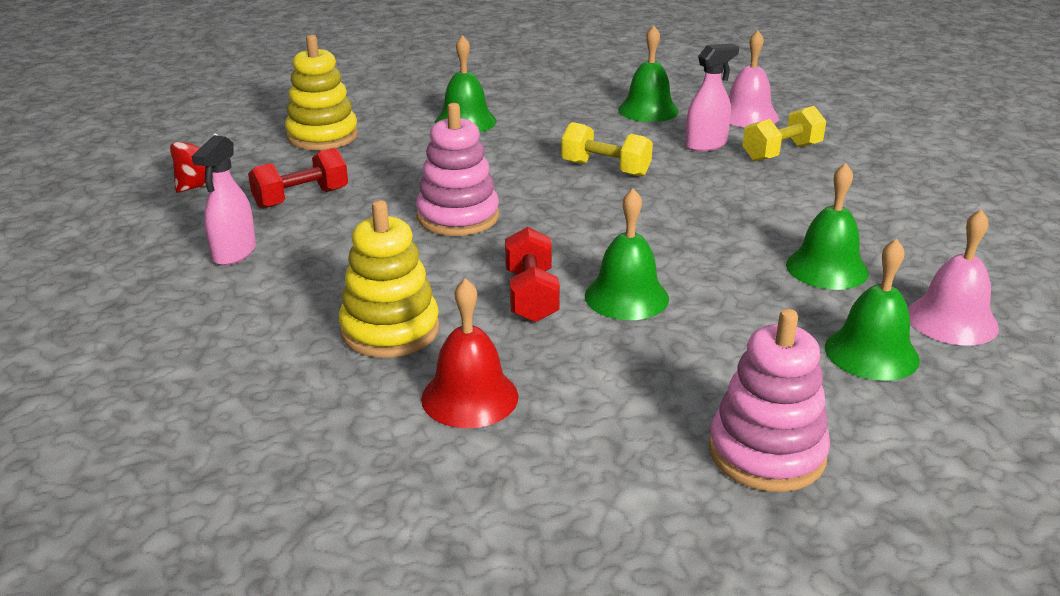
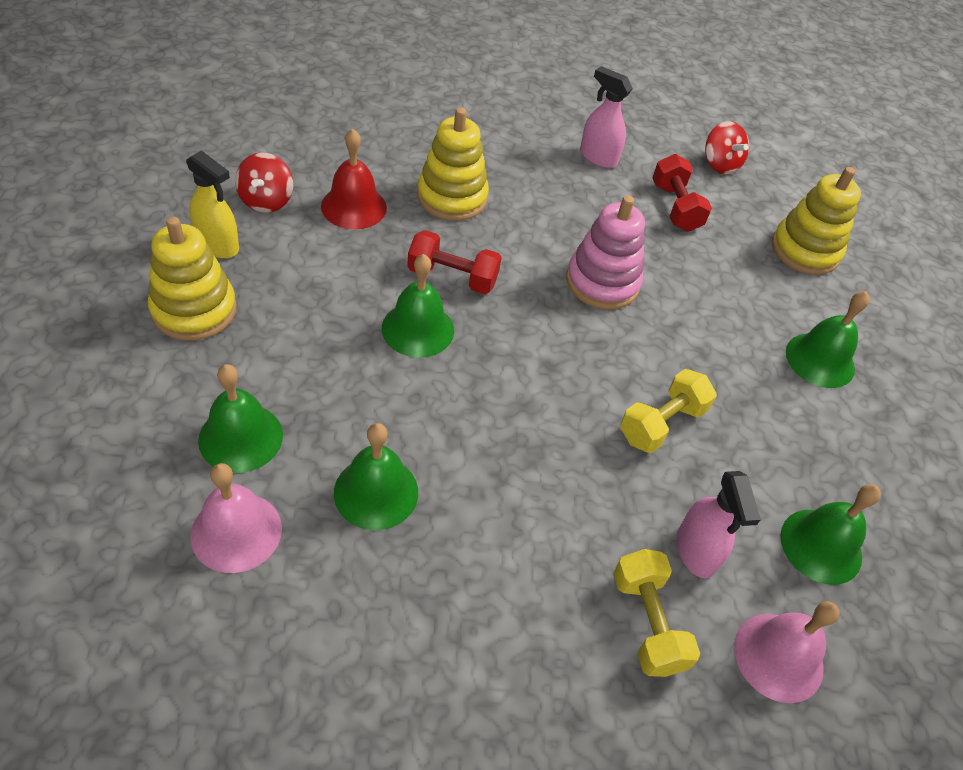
camera: 105 degrees right, 20 degrees up
pink stacking toy [709,309,830,492] -> yellow stacking toy [148,217,237,341]
none -> yellow spray bottle [186,150,239,259]
none -> red spinning top [235,153,293,213]

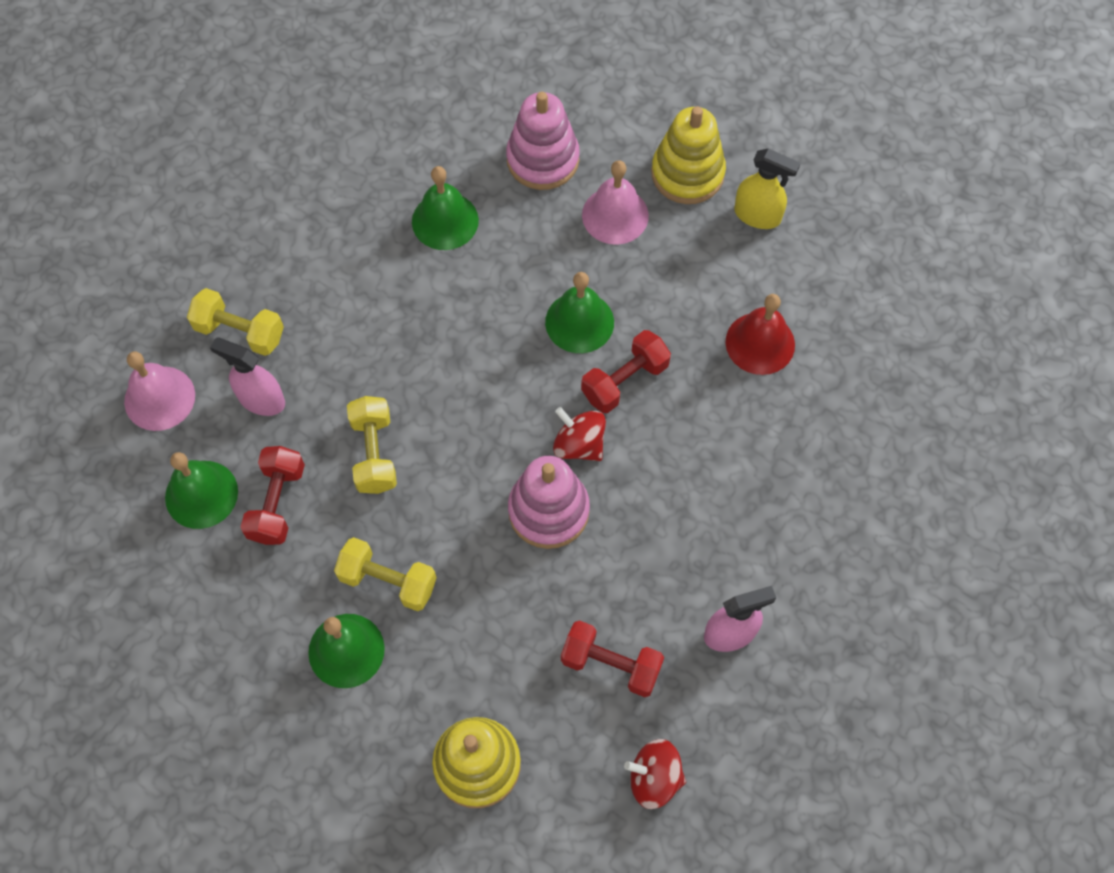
camera: 130 degrees right, 15 degrees up
yellow spray bottle [186,150,239,259] -> yellow spray bottle turned 135 degrees counterclockwise [734,148,801,229]
pink bell [191,463,282,573] -> pink bell moved to [582,160,649,245]
green bell [198,364,283,473] -> pink stacking toy [506,92,580,190]
red spinning top [235,153,293,213] -> red spinning top moved to [553,407,606,461]
yellow stacking toy [417,107,489,221] -> none
none -> red dumbbell [240,446,305,545]
none -> yellow dumbbell [334,537,437,611]

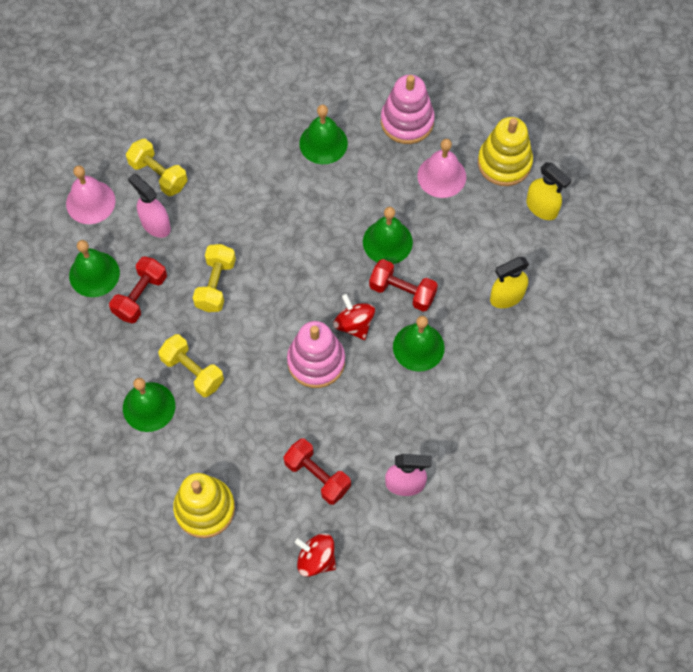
camera: 20 degrees right, 0 degrees up
red dumbbell [581,330,671,413] -> red dumbbell turned 45 degrees clockwise [369,259,438,312]
red bell [725,294,795,375] -> yellow spray bottle [490,257,529,308]
none -> green bell [393,316,445,372]

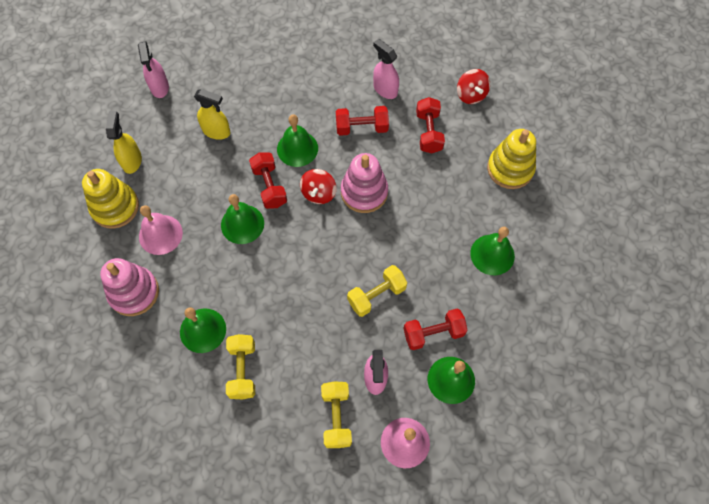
camera: 135 degrees left, 0 degrees up
yellow dumbbell [158,334,224,397] -> yellow dumbbell moved to [226,334,255,399]
none -> pink spray bottle [138,41,169,98]
none -> red dumbbell [336,106,389,136]

